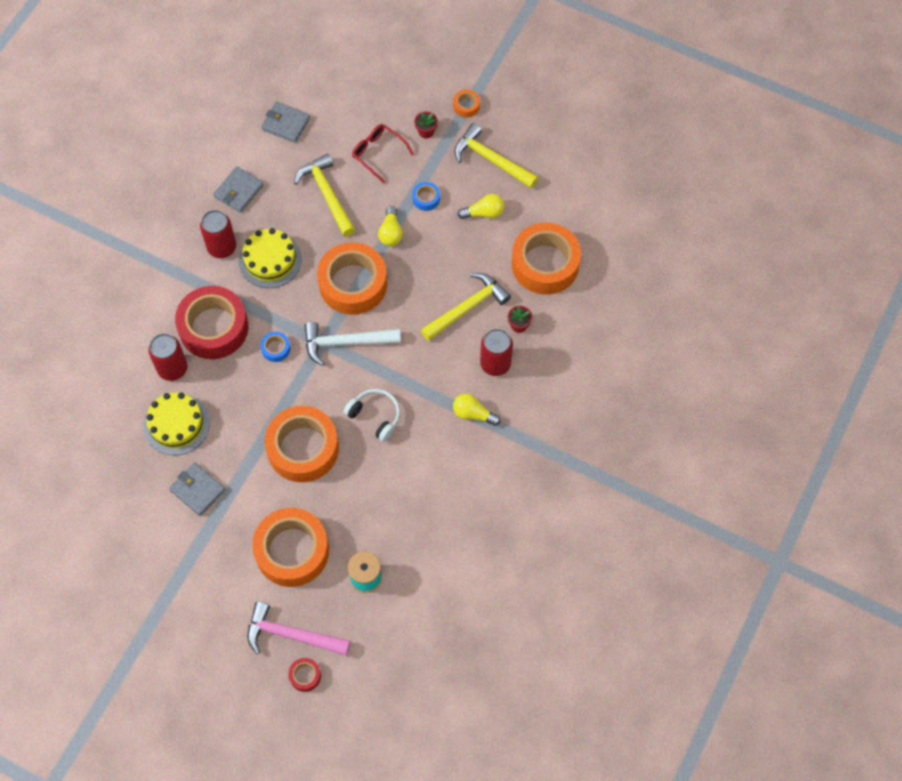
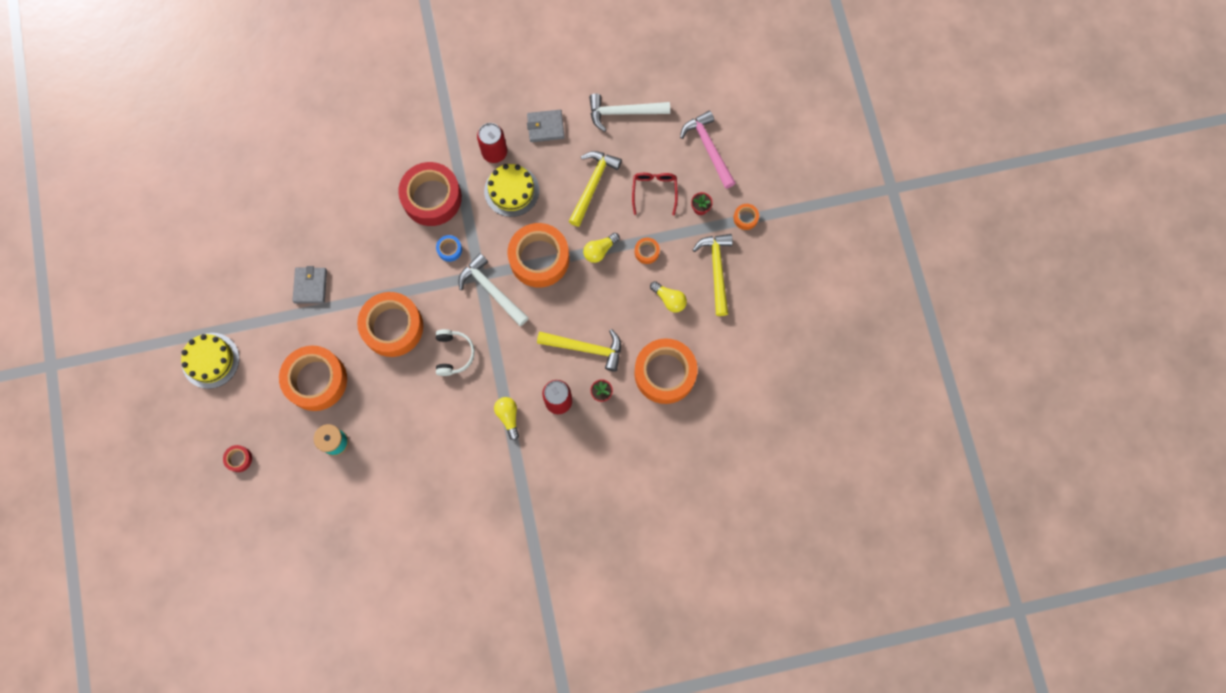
camera: 50 degrees right, 10 degrees up
yellow cake [143,392,210,455] -> yellow cake moved to [181,333,239,389]
red can [148,333,187,381] -> none
pink hammer [247,601,351,655] -> pink hammer moved to [680,111,736,189]
grey wallet [261,102,310,143] -> white hammer [589,94,670,132]
blue tape [412,182,440,211] -> orange tape [635,238,660,264]

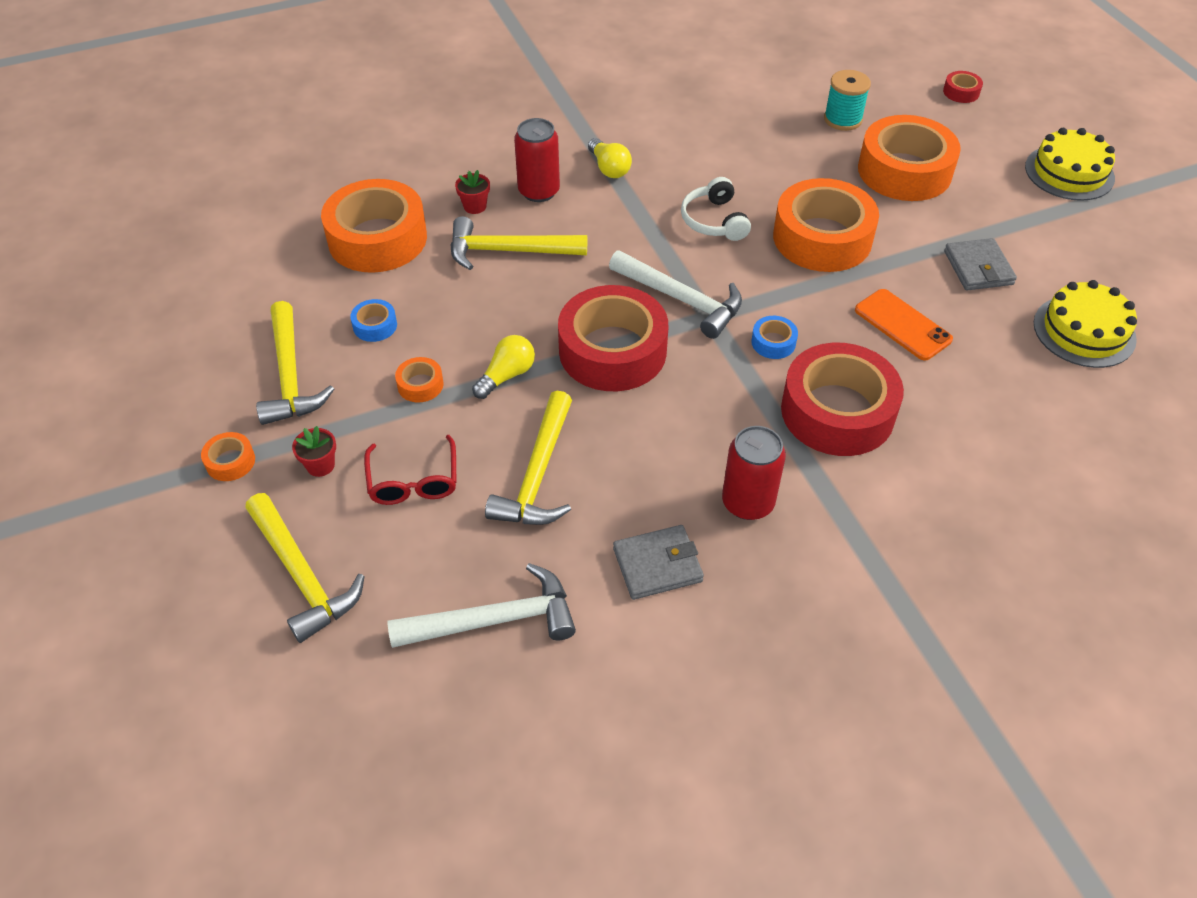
camera: 170 degrees right, 25 degrees down
yellow cake [484,164,539,217] -> yellow cake moved to [1034,280,1137,368]
orange tape [508,223,569,288] -> red tape [558,285,668,391]
yellow light bulb [650,281,687,312] -> blue tape [350,299,397,342]
pink hammer [680,111,736,189] -> yellow hammer [246,493,365,643]
none -> orange phone [855,289,953,361]

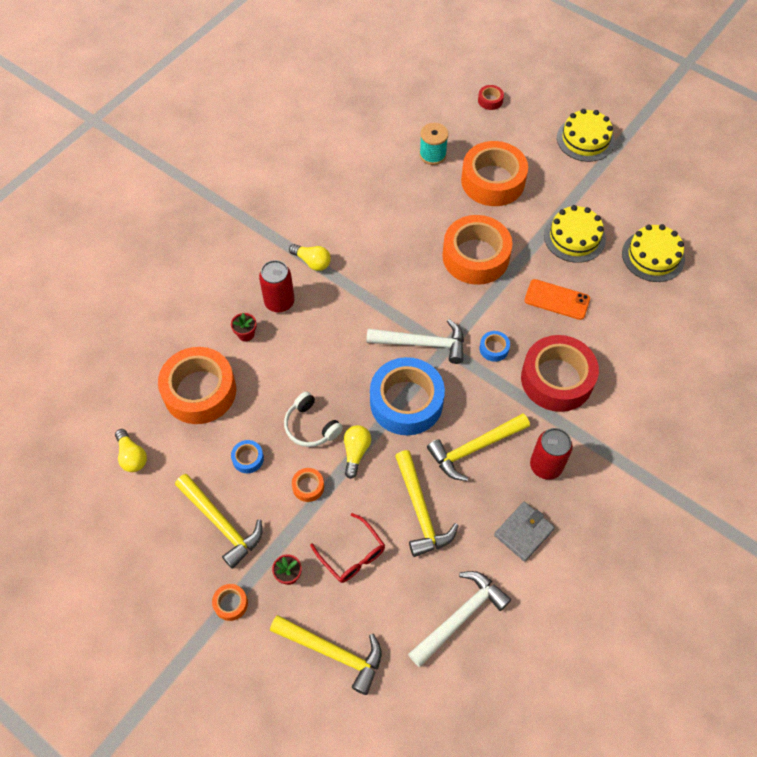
camera: 30 degrees left, 10 degrees up
yellow hammer [450,216,587,270] -> yellow hammer moved to [427,413,530,481]
red tape [558,285,668,391] -> blue tape [370,357,445,435]
white headphones [681,177,751,241] -> white headphones moved to [284,391,343,447]
grey wallet [944,238,1017,290] -> yellow cake [544,205,606,263]
none -> yellow light bulb [115,429,147,472]

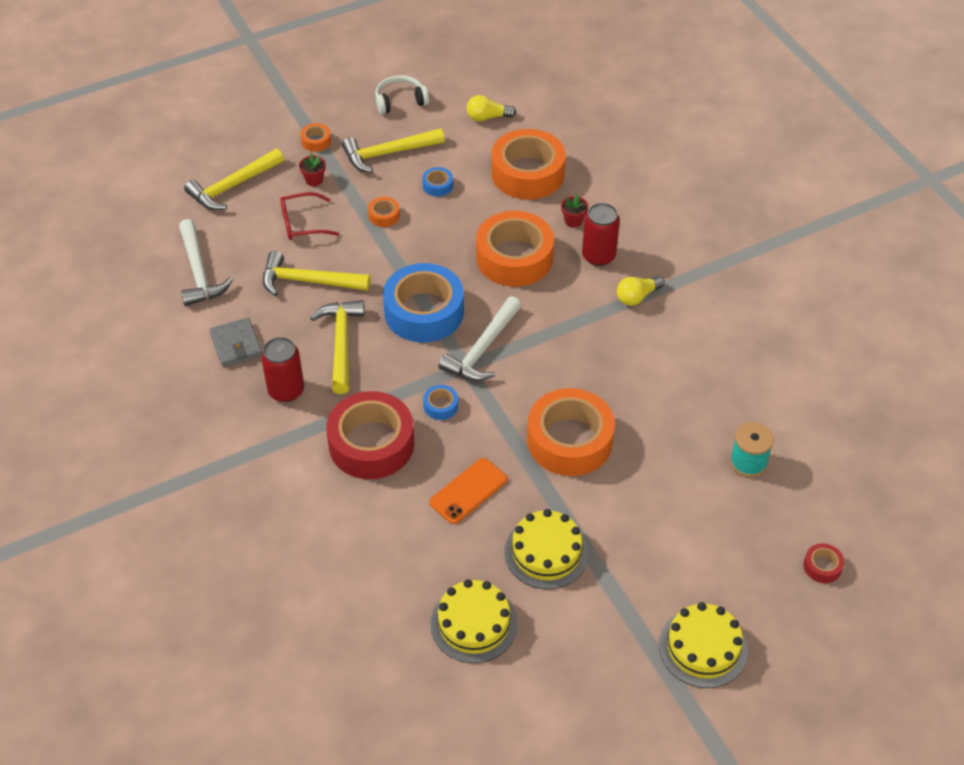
camera: 115 degrees right, 10 degrees down
white headphones [284,391,343,447] -> white headphones moved to [375,75,429,114]
yellow light bulb [344,425,371,479] -> none
orange tape [461,141,528,206] -> orange tape moved to [476,211,554,287]

